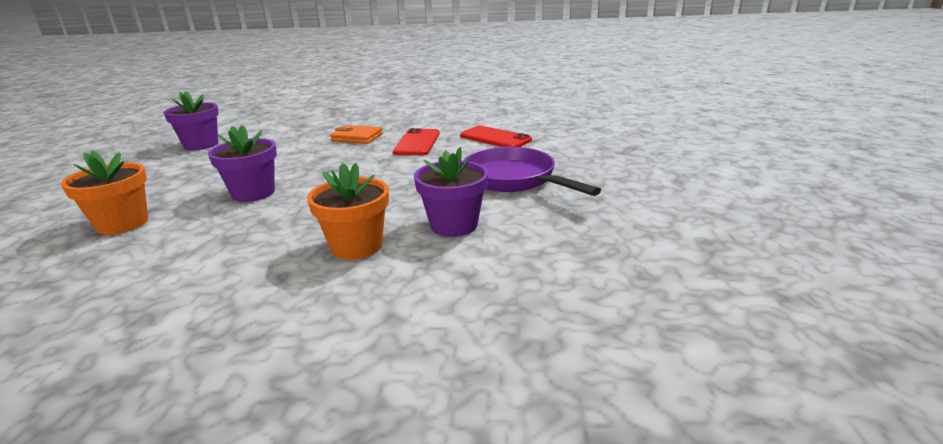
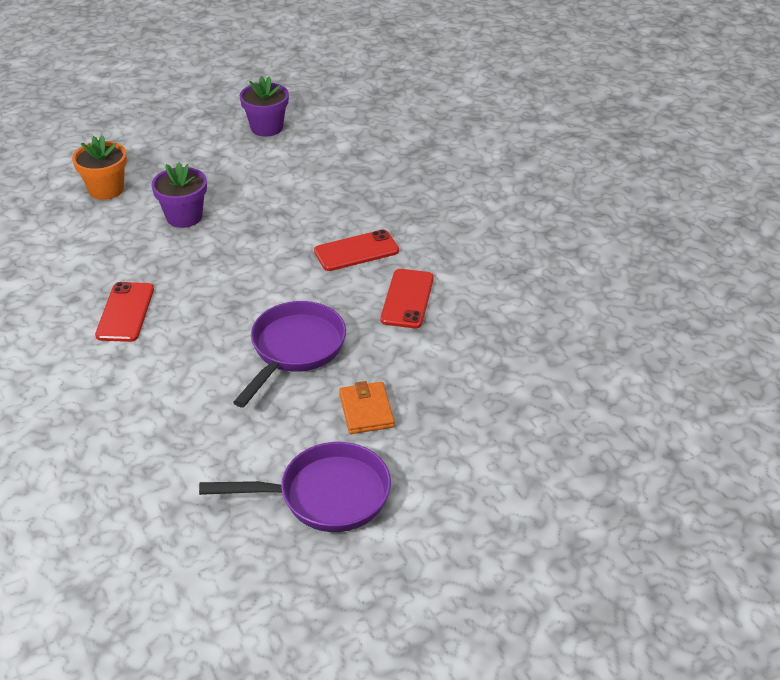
camera: 60 degrees right, 15 degrees up
orange flower pot [307,163,389,260] -> red phone [95,282,154,342]
orange wallet [330,125,383,144] -> orange wallet moved to [339,381,394,434]
purple flower pot [414,147,488,237] -> none
none -> purple pan [199,442,391,532]

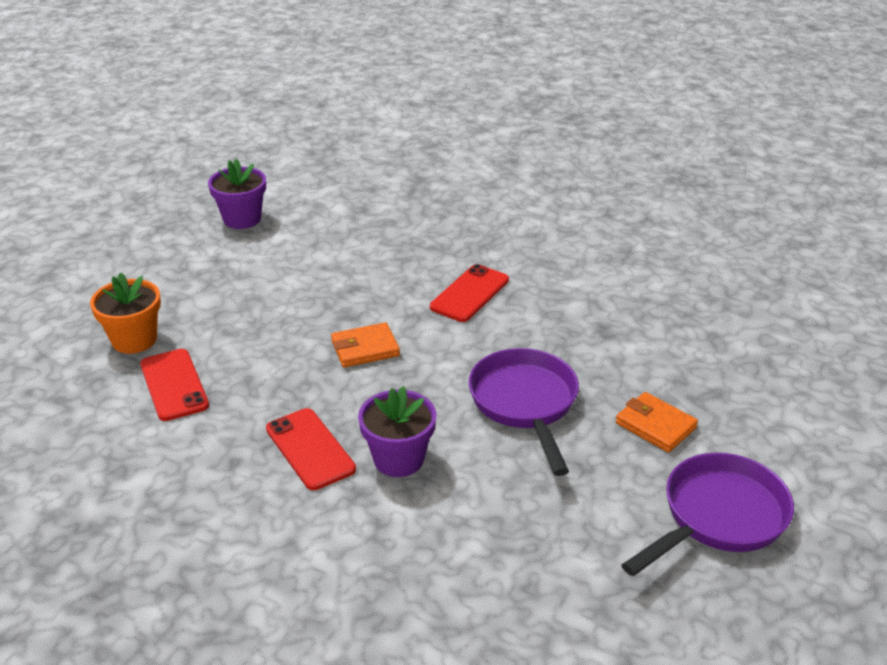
camera: 35 degrees left, 5 degrees down
purple flower pot [151,162,207,228] -> purple flower pot moved to [358,386,436,477]
red phone [380,269,434,328] -> red phone moved to [140,349,209,421]
none -> orange wallet [331,322,400,367]

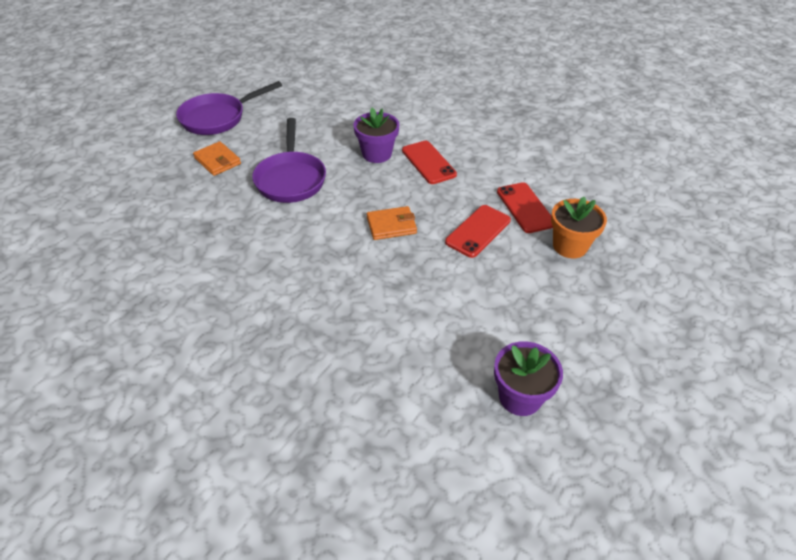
camera: 175 degrees left, 10 degrees up
red phone [430,264,509,322] -> red phone moved to [445,205,511,258]

